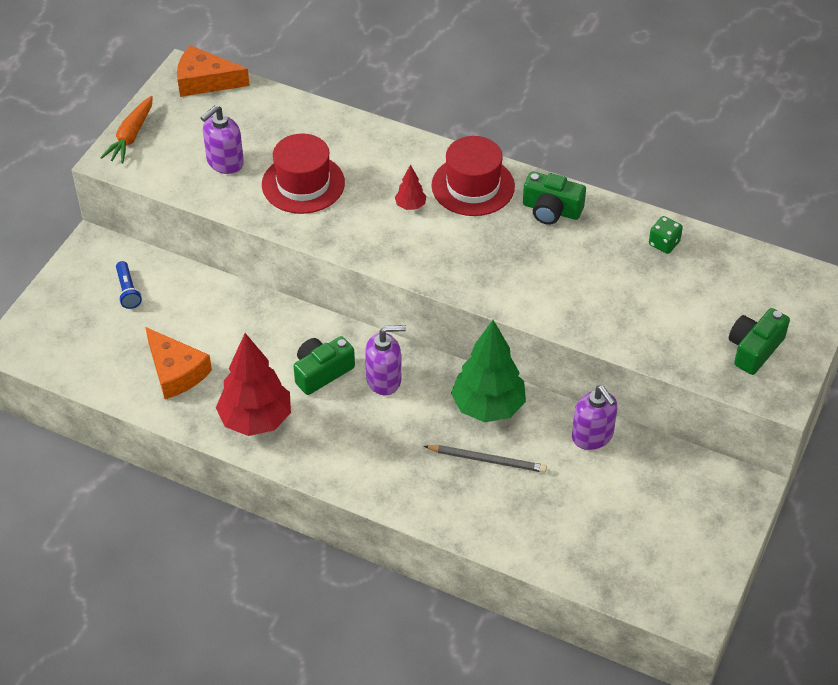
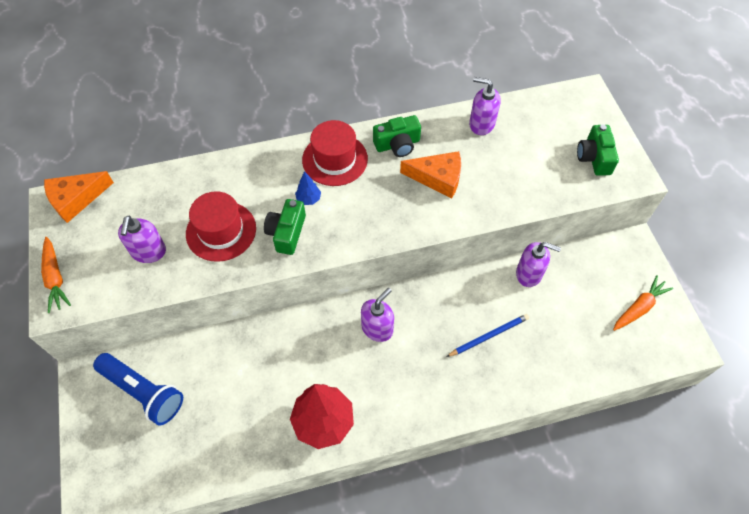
camera: 40 degrees left, 10 degrees up
blue flashlight [116,261,142,309] -> blue flashlight [93,353,183,425], size x1.99
orange cheese [145,327,212,399] -> orange cheese moved to [400,151,461,198]
green camera [294,336,355,395] -> green camera moved to [264,199,306,255]
red tree [395,164,426,210] -> blue tree [295,171,321,205]
grey pencil [424,445,547,473] -> blue pencil [446,314,529,357]
green tree [451,320,526,422] -> none
green dice [649,216,683,254] -> purple soap dispenser [469,77,501,135]
none -> orange carrot [613,275,673,331]

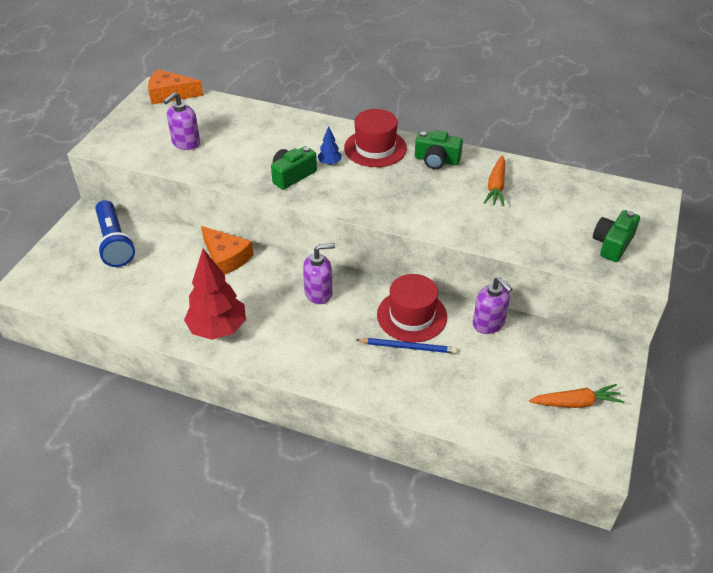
camera: 35 degrees right, 15 degrees down
orange carrot [41,237,71,313] -> orange carrot moved to [484,155,505,206]
red hat [186,191,256,262] -> red hat moved to [377,274,447,343]
orange cheese [400,151,461,198] -> orange cheese moved to [201,226,254,274]
purple soap dispenser [469,77,501,135] -> none

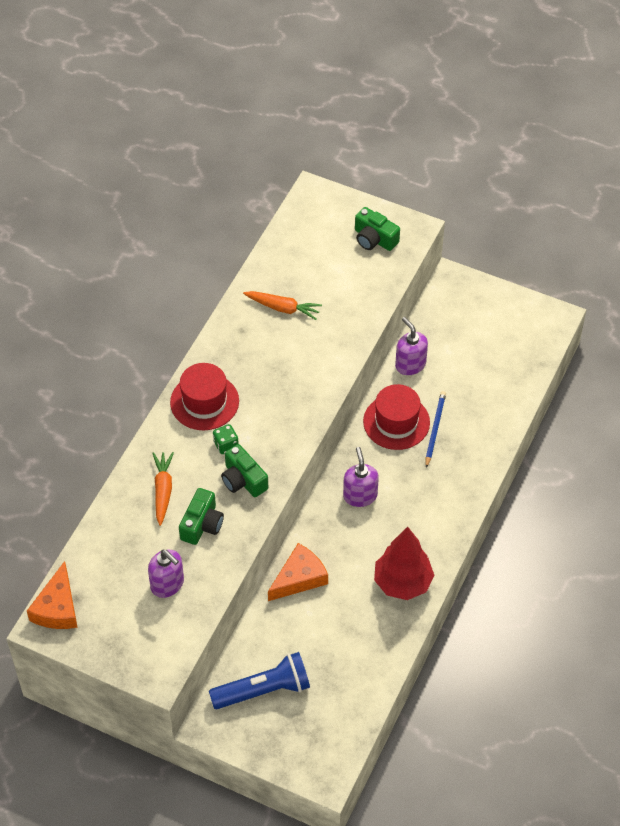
camera: 85 degrees left, 10 degrees up
blue tree [317,126,341,165] -> green dice [213,424,239,454]
green camera [415,130,463,169] -> green camera moved to [179,488,224,545]
purple soap dispenser [473,277,512,334] -> purple soap dispenser turned 90 degrees counterclockwise [395,317,428,375]
orange carrot [529,384,624,408] -> orange carrot moved to [152,452,174,526]

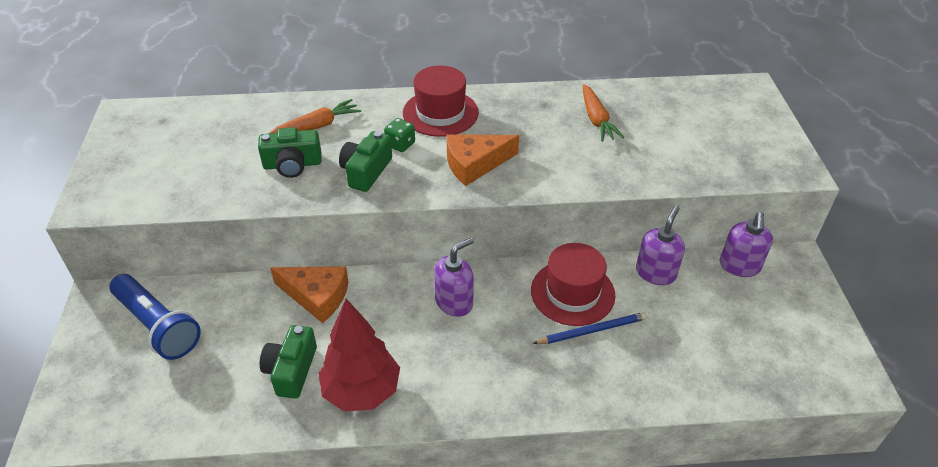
camera: 60 degrees right, 10 degrees down
orange cheese [27,561,78,629] -> orange cheese moved to [446,134,519,186]
purple soap dispenser [148,550,184,598] -> purple soap dispenser moved to [720,212,773,277]
green camera [355,207,400,251] -> green camera moved to [260,325,317,399]

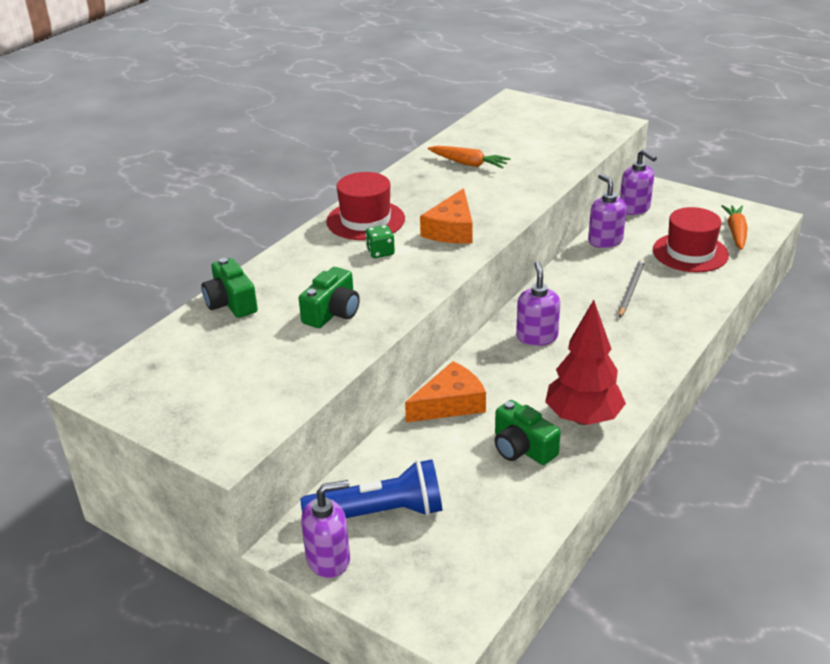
camera: 50 degrees left, 10 degrees down
orange carrot [269,99,361,133] -> orange carrot moved to [721,205,748,250]
green camera [339,131,392,192] -> green camera moved to [201,258,258,318]
red hat [531,243,615,326] -> red hat moved to [653,207,729,272]
blue pencil [532,312,647,344] -> grey pencil [619,259,645,318]
none -> purple soap dispenser [301,480,350,578]

